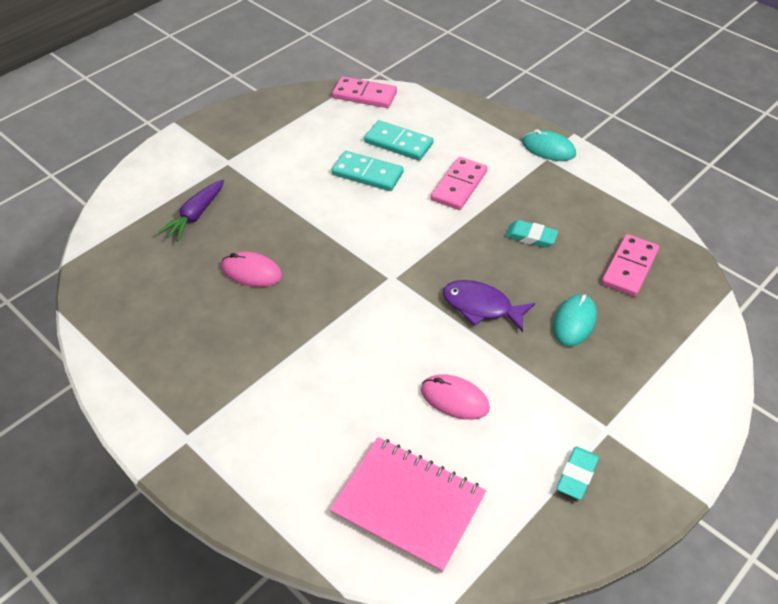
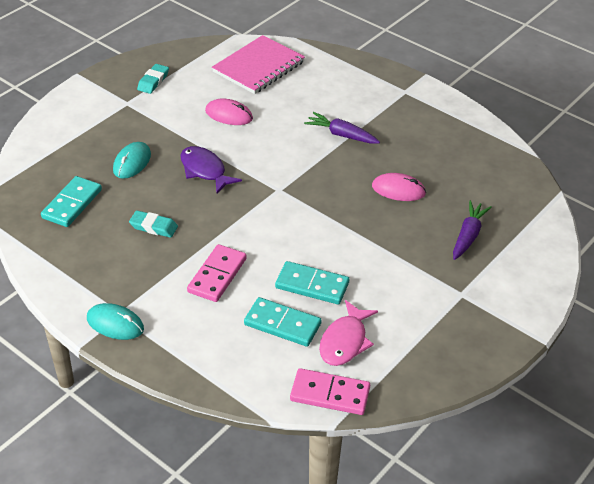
camera: 175 degrees right, 5 degrees down
pink notebook [330,437,486,573] -> pink notebook turned 75 degrees counterclockwise [212,35,305,94]
purple fish [443,280,535,332] -> purple fish turned 150 degrees counterclockwise [180,146,242,194]
pink domino [601,234,659,297] -> turquoise domino [41,176,102,227]
none -> purple carrot [304,112,380,144]
none -> pink fish [319,300,378,366]

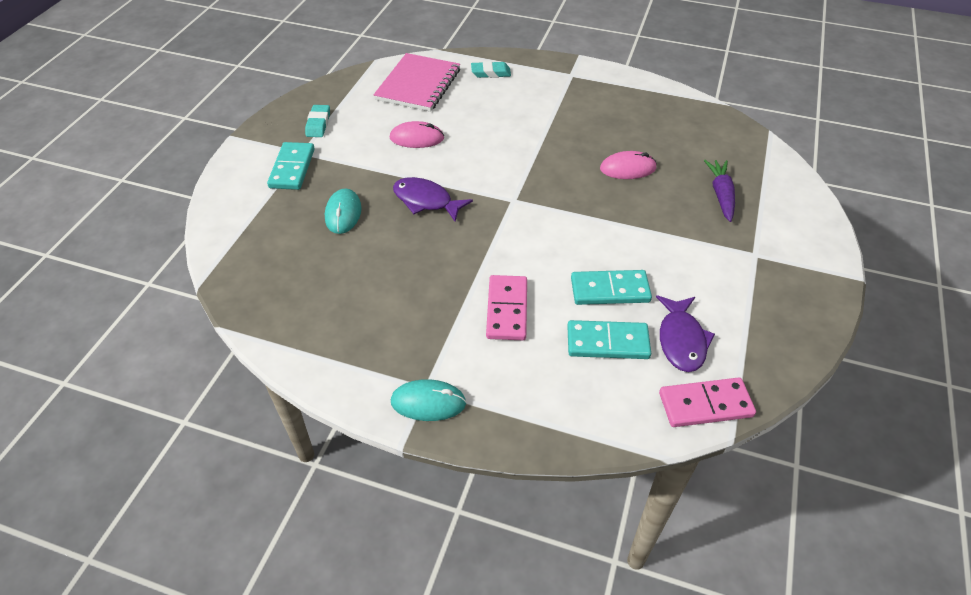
camera: 20 degrees left, 5 degrees up
turquoise domino [41,176,102,227] -> turquoise domino moved to [267,142,315,190]
turquoise eraser [129,211,178,238] -> turquoise eraser moved to [471,61,511,78]
purple carrot [304,112,380,144] -> none
pink fish [319,300,378,366] -> purple fish [656,295,715,372]

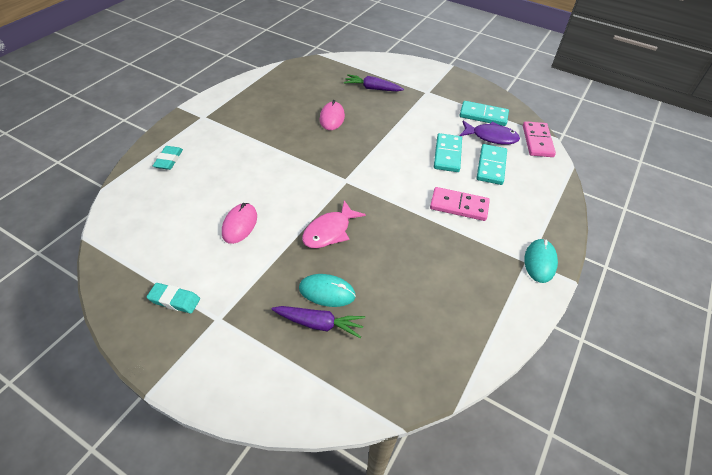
camera: 80 degrees left, 0 degrees up
turquoise domino [267,142,315,190] -> turquoise domino moved to [460,101,509,126]
pink notebook [374,53,460,112] -> none
purple fish [393,177,473,222] -> pink fish [302,200,366,248]
none -> purple carrot [271,306,365,338]

